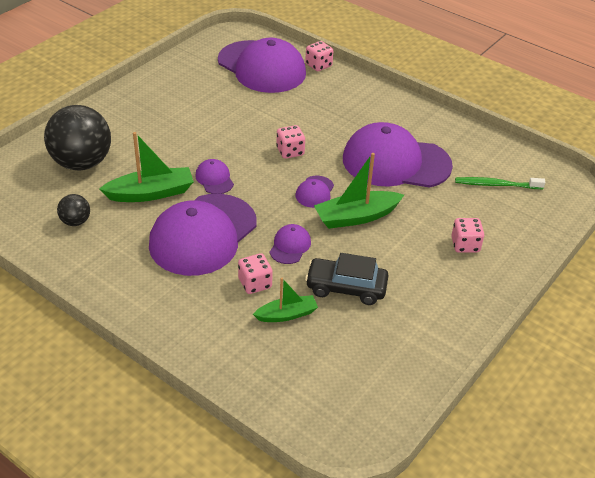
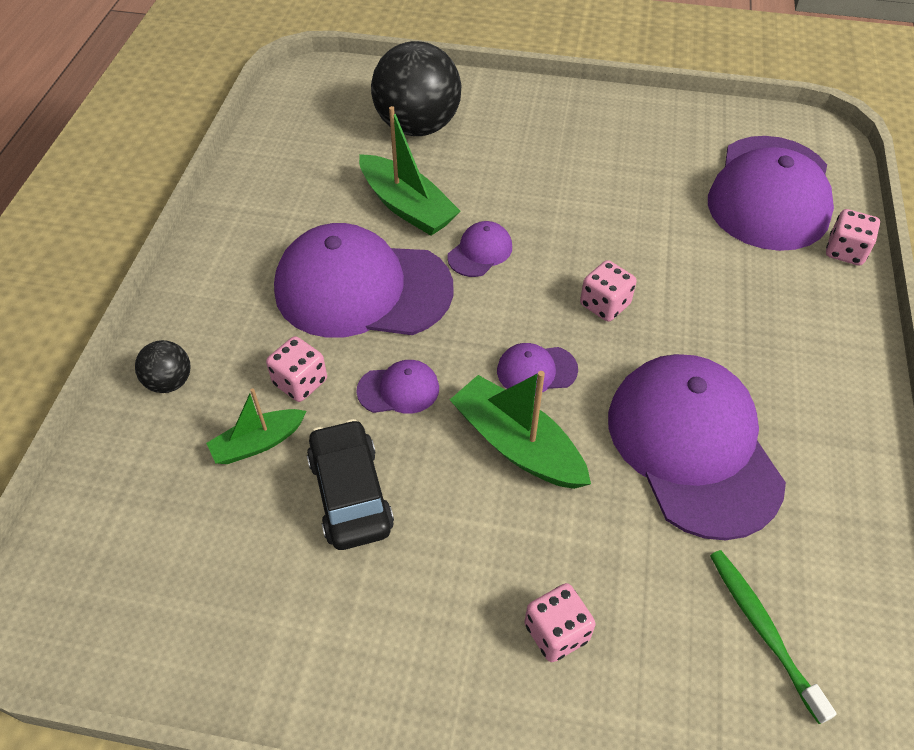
camera: 65 degrees right, 10 degrees up
black ball [57,194,90,226] -> black ball moved to [135,340,191,393]
green boat [253,278,318,322] -> green boat turned 105 degrees clockwise [206,389,307,464]

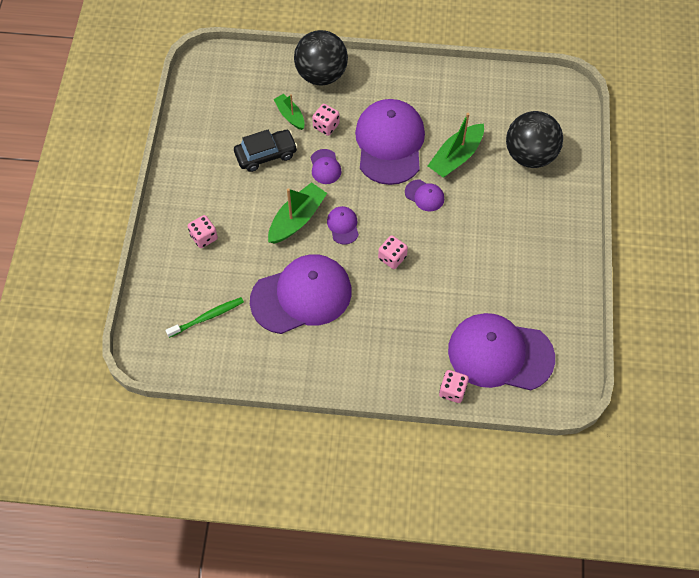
camera: 85 degrees right, 10 degrees up
black ball [135,340,191,393] -> black ball [294,30,348,85], size x2.15

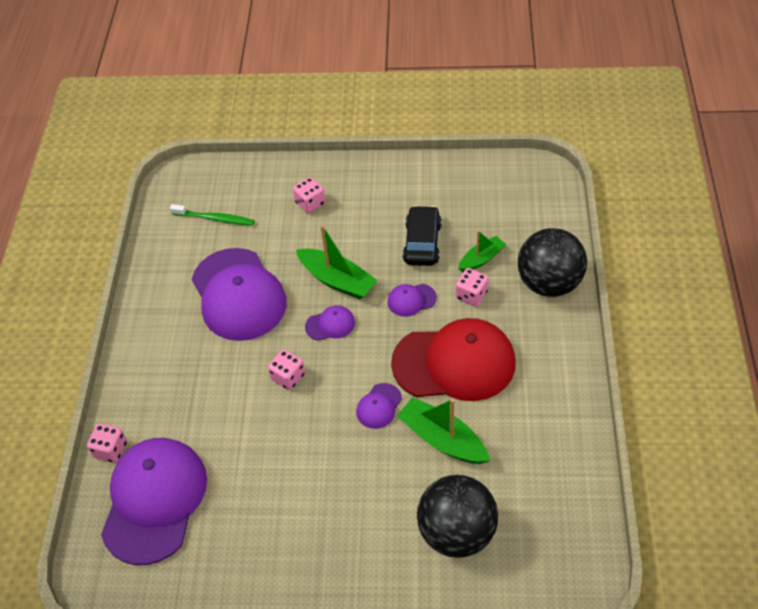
camera: 90 degrees right, 10 degrees down
green toothbrush [165,297,244,338] -> green toothbrush turned 45 degrees counterclockwise [170,204,255,226]
black car [234,130,298,172] -> black car turned 150 degrees counterclockwise [403,205,442,266]
purple cap [355,99,425,185] -> red cap [391,318,515,401]

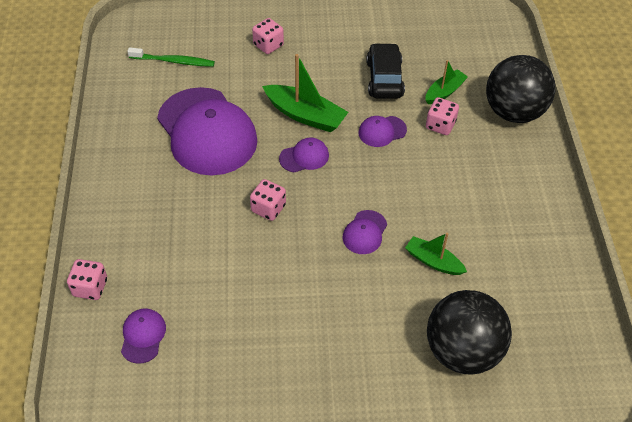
camera: 10 degrees left, 0 degrees up
purple cap [101,438,207,565] -> purple cap [121,308,166,364], size x0.42
red cap [391,318,515,401] -> none
green boat [397,397,490,464] -> green boat [405,233,467,275], size x0.62

